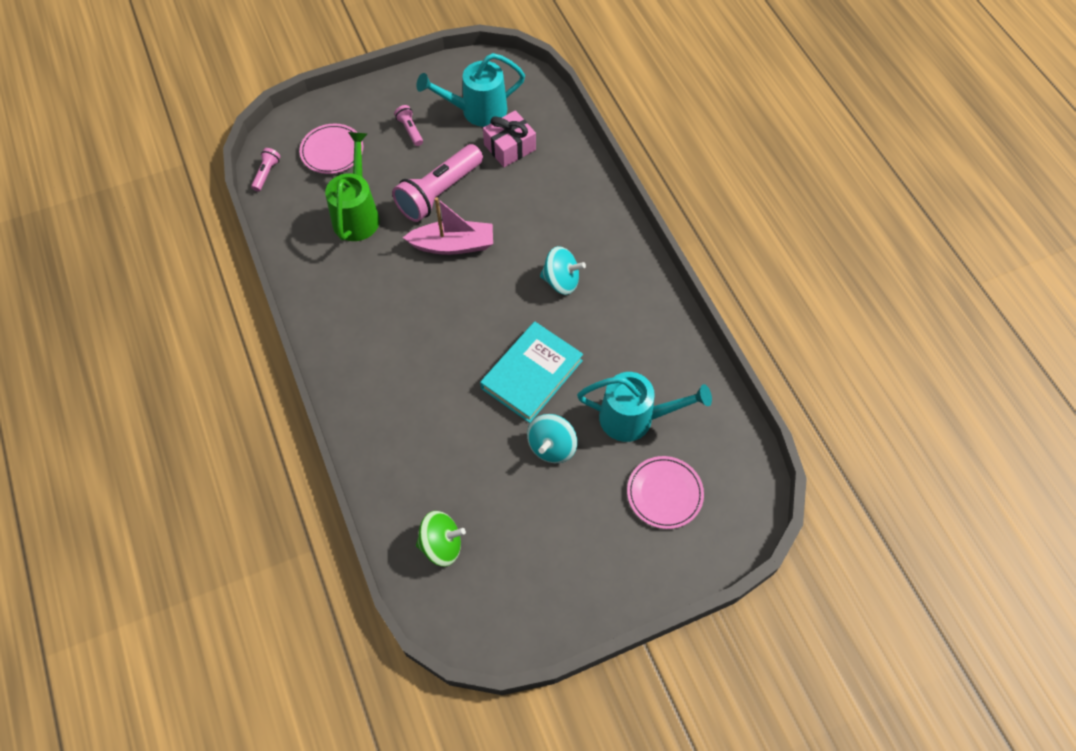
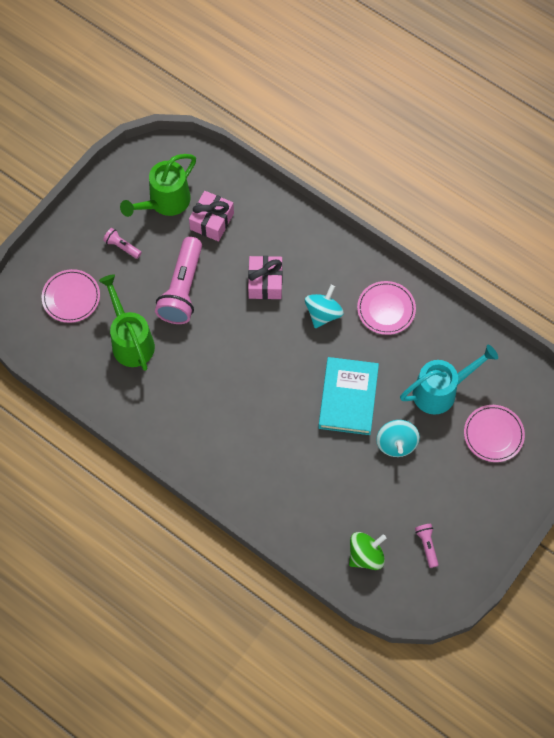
camera: 30 degrees left, 5 degrees up
pink flashlight [251,148,280,192] -> pink flashlight moved to [415,524,439,568]
pink boat [403,197,493,255] -> none
turquoise watering can [416,53,525,127] -> green watering can [120,154,196,217]
turquoise spinning top [540,246,586,295] -> turquoise spinning top turned 45 degrees counterclockwise [305,285,344,328]
none -> pink gift [248,256,282,299]
none -> pink plate [357,281,416,335]

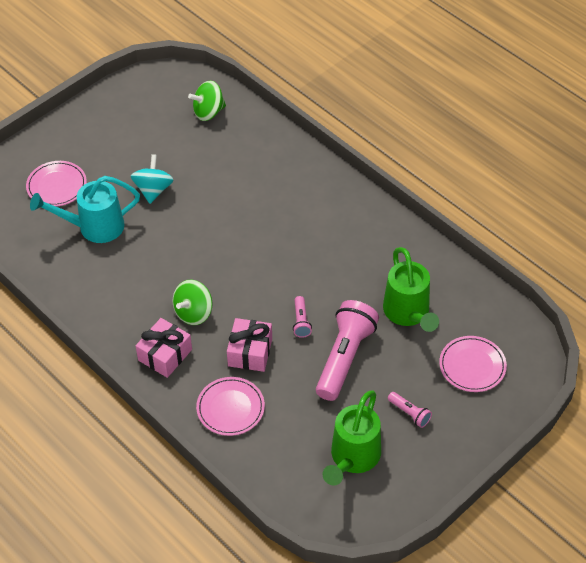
camera: 170 degrees left, 15 degrees down
green watering can [120,154,196,217] -> green watering can turned 150 degrees clockwise [322,390,381,486]
pink gift [189,191,234,242] -> pink gift moved to [136,318,192,378]
turquoise spinning top [305,285,344,328] -> green spinning top [173,279,213,325]
turquoise book [318,357,379,435] -> none
pink plate [357,281,416,335] -> pink plate moved to [196,377,265,436]
pink flashlight [415,524,439,568] -> pink flashlight moved to [293,296,312,338]

